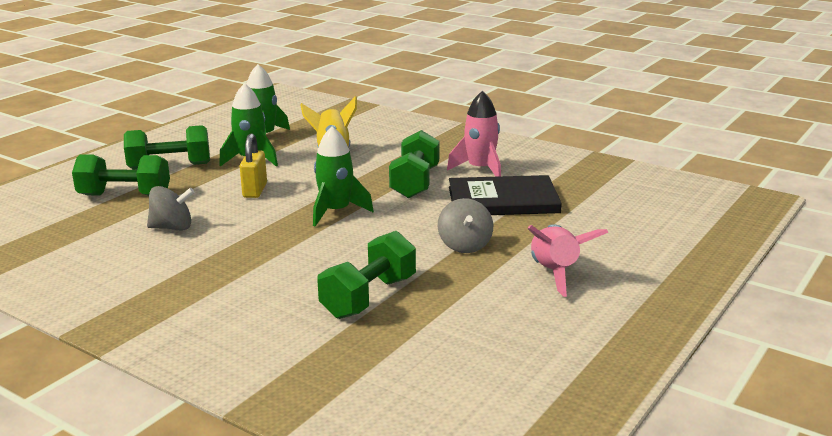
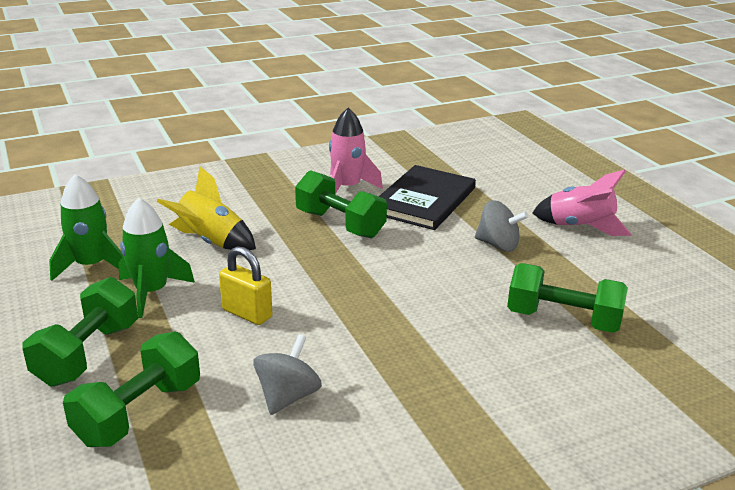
camera: 60 degrees left, 5 degrees up
green rocket [313,126,374,227] -> none
green dumbbell [317,231,416,319] -> green dumbbell turned 45 degrees counterclockwise [507,263,628,333]

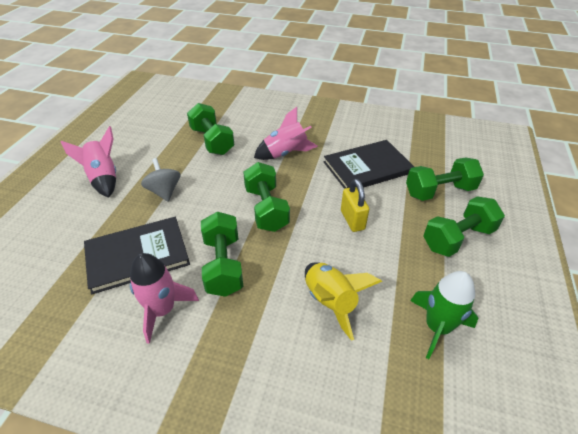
camera: 140 degrees left, 15 degrees up
green rocket [118,198,195,318] -> none
grey spinning top [253,334,322,415] -> black book [324,140,414,189]
none -> green dumbbell [243,162,290,232]
none -> pink rocket [254,107,318,160]

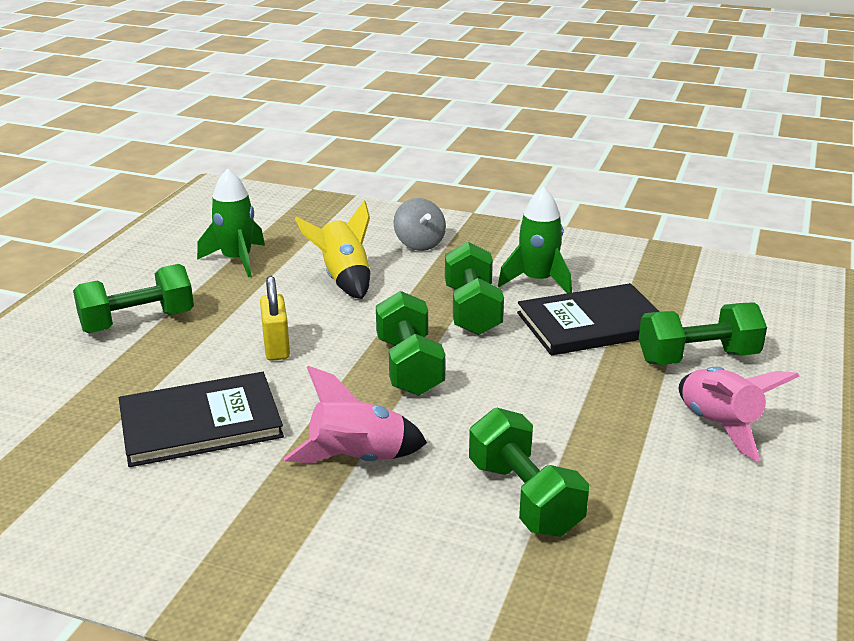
camera: 175 degrees left, 15 degrees down
pink rocket [130,253,199,344] -> green rocket [498,187,572,293]
grey spinning top [141,158,181,202] -> grey spinning top moved to [393,198,446,251]
green dumbbell [406,157,484,201] -> green dumbbell moved to [639,302,767,365]

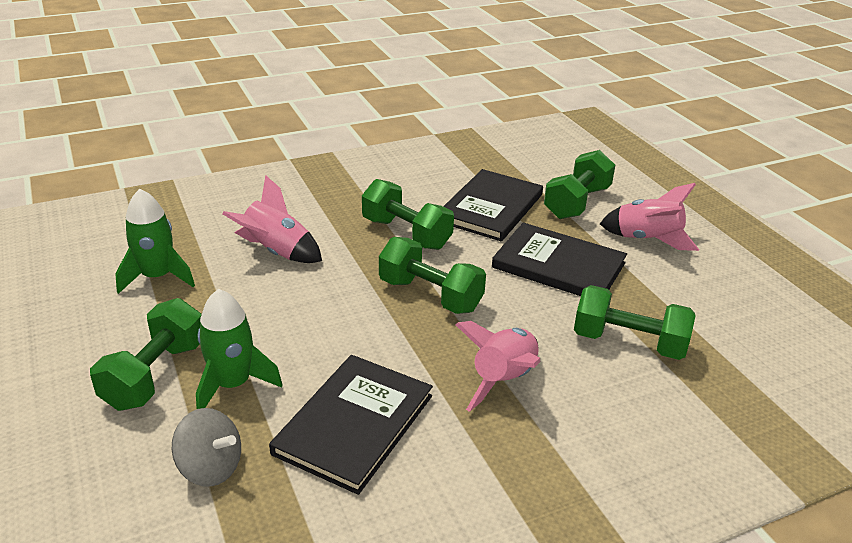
camera: 45 degrees left, 5 degrees up
yellow padlock [260,276,290,361] -> none
yellow rocket [295,200,370,299] -> pink rocket [223,175,322,263]
grey spinning top [393,198,446,251] -> grey spinning top moved to [172,408,241,487]
green rocket [498,187,572,293] -> green rocket moved to [196,289,283,409]
none -> black book [492,223,627,296]

